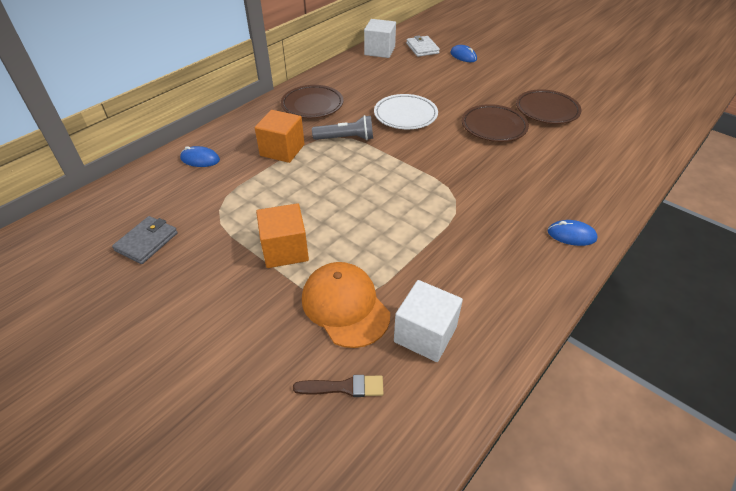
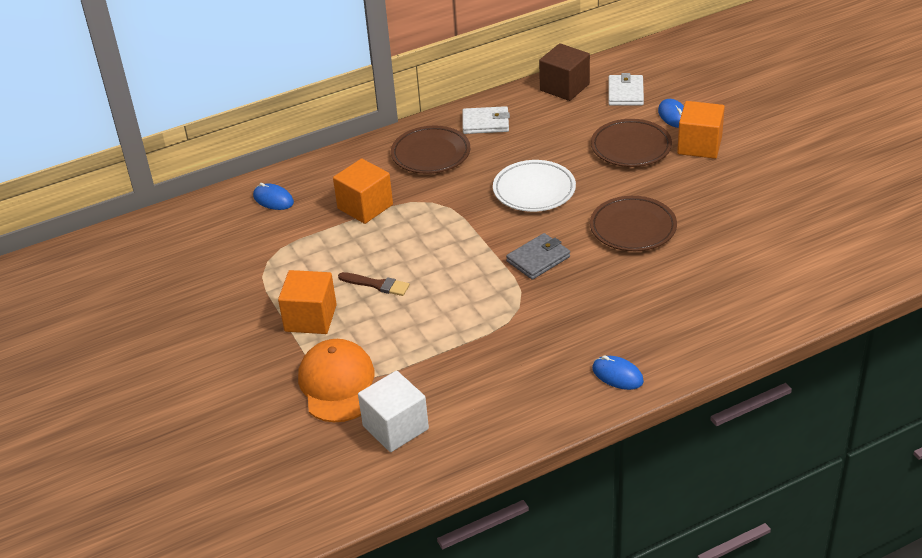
camera: 25 degrees right, 5 degrees down
grey wallet [112,216,178,264] -> grey wallet moved to [506,233,570,280]
brown brush [293,375,384,397] -> brown brush moved to [338,272,410,296]
grey flashlight [312,115,373,140] -> none
white cube [364,19,396,58] -> brown cube [539,43,590,101]
brown plate [516,89,582,124] -> brown plate moved to [591,119,672,167]
none -> white wallet [462,106,510,134]
none -> orange cube [677,101,725,159]

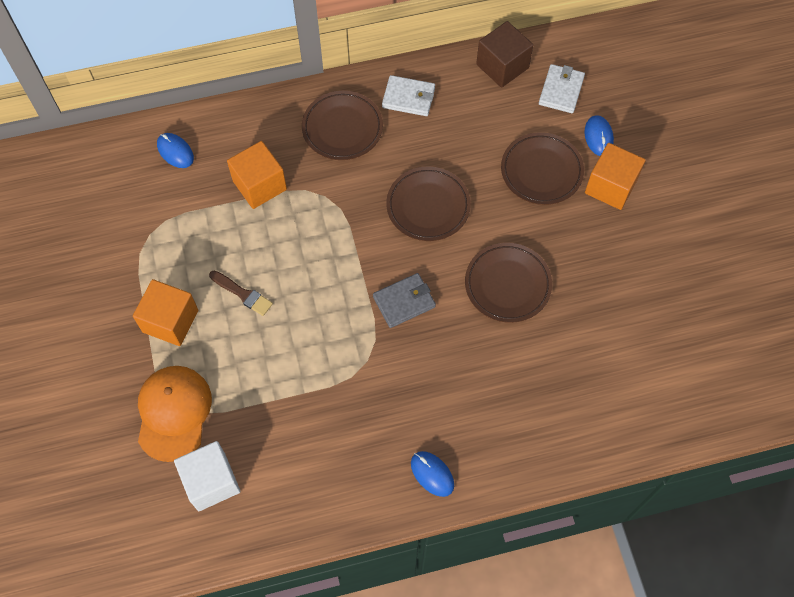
camera: 10 degrees right, 25 degrees up
white plate [493,160,576,212] -> brown plate [386,167,471,241]

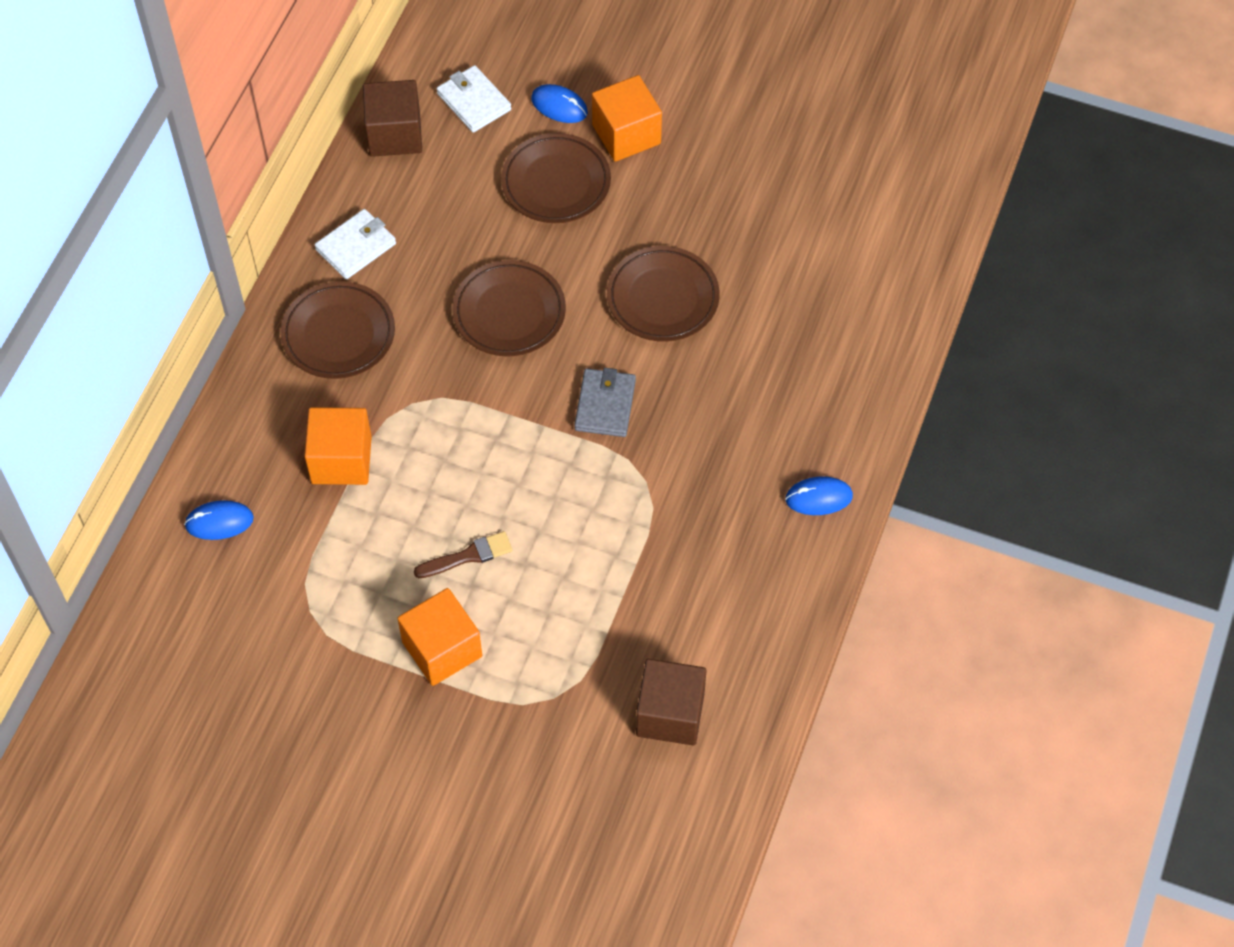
camera: 55 degrees left, 5 degrees down
orange cap [138,366,212,462] -> none
white cube [174,441,241,511] -> brown cube [636,659,707,746]

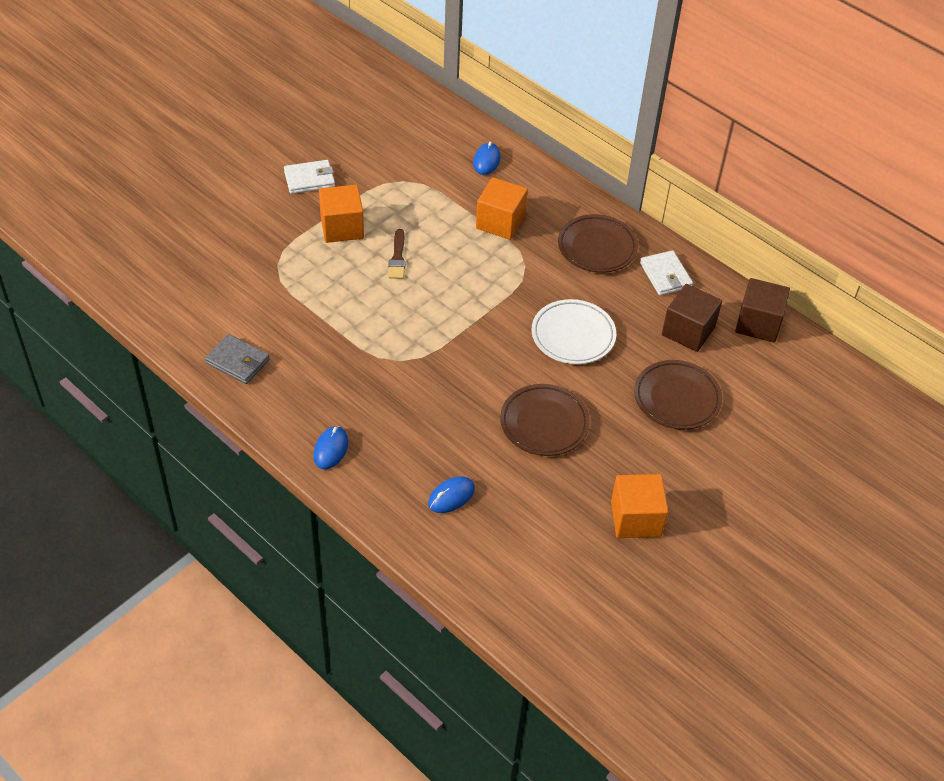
camera: 110 degrees right, 10 degrees down
white wallet [437,65,511,133] -> white wallet moved to [284,160,335,194]
brown plate [453,260,566,357] -> white plate [532,299,616,364]
blue mouse [531,84,588,123] -> blue mouse moved to [428,476,475,513]
grey wallet [574,368,636,437] -> grey wallet moved to [205,334,270,384]
orange cube [592,75,662,162] -> orange cube moved to [611,474,668,538]
brown cube [636,659,707,746] -> brown cube moved to [662,284,722,352]

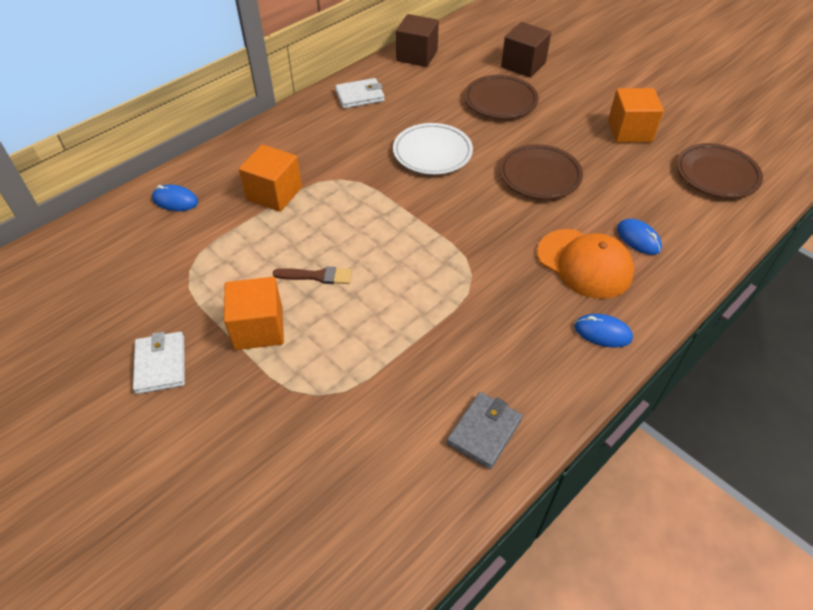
camera: 85 degrees left, 0 degrees up
brown plate [558,214,638,273] -> brown plate moved to [677,143,763,198]
brown cube [662,284,722,352] -> brown cube moved to [501,22,551,78]
none -> orange cap [537,229,634,299]

